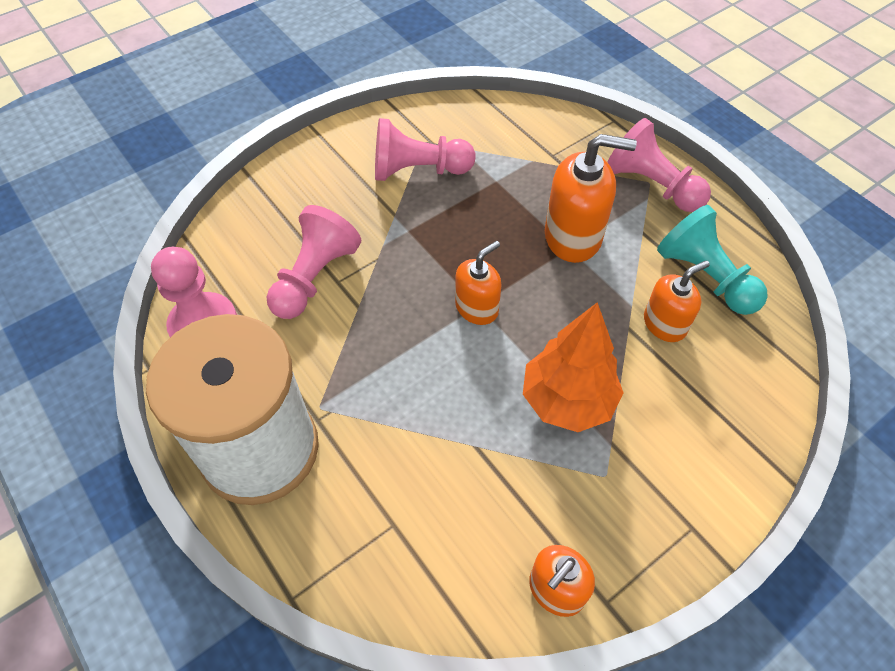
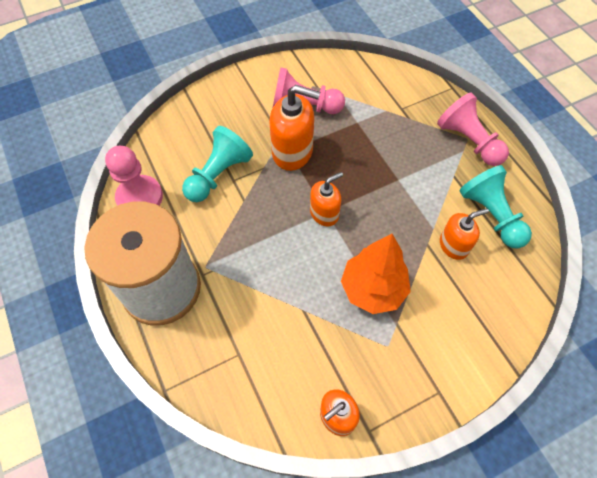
camera: 10 degrees right, 5 degrees up
pink pawn [266,205,361,319] -> turquoise pawn [182,126,253,202]
orange soap dispenser [545,134,637,263] -> orange soap dispenser moved to [270,85,320,171]

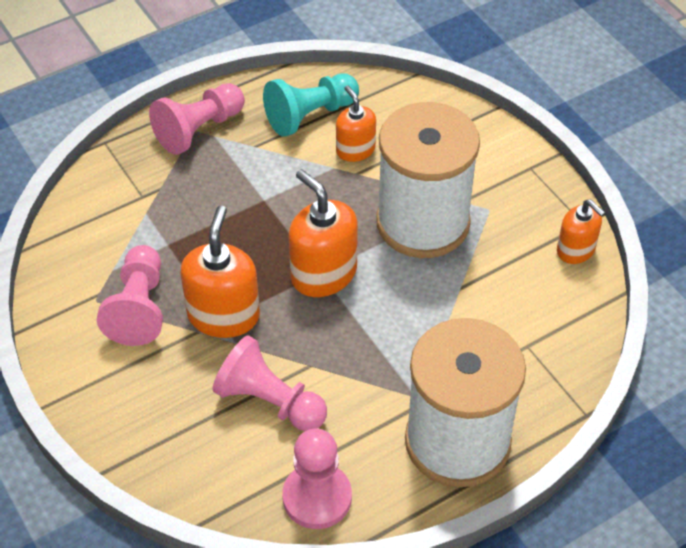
camera: 95 degrees left, 10 degrees down
turquoise pawn [182,126,253,202] -> pink pawn [212,335,327,431]
orange soap dispenser [310,172,343,226] -> orange soap dispenser [289,169,358,297], size x1.62
orange tree [341,234,411,314] -> white spool [376,102,480,258]

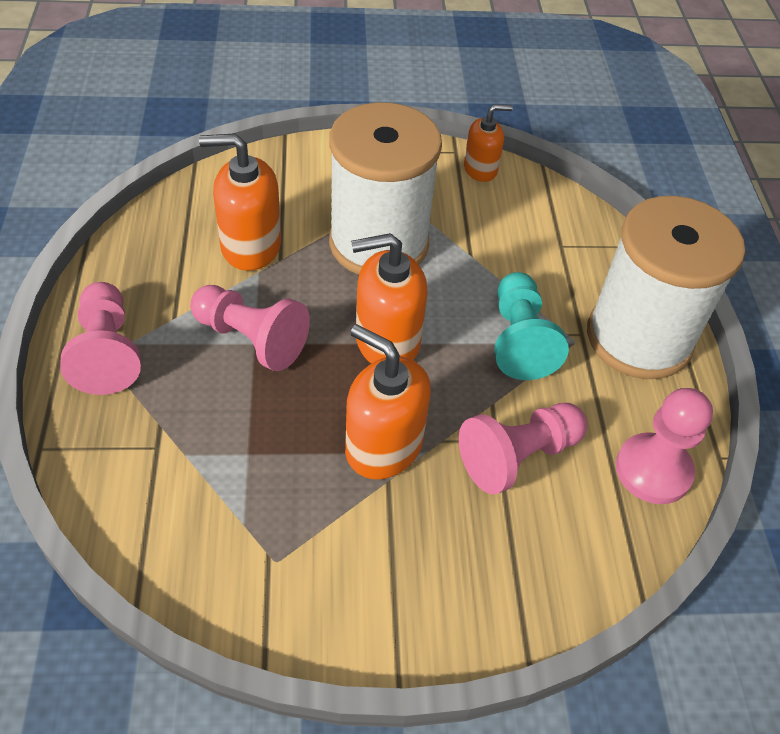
camera: 65 degrees left, 0 degrees up
pink pawn [97,245,163,346] -> pink pawn moved to [190,285,310,371]
turquoise pawn [263,74,359,137] -> turquoise pawn moved to [494,272,569,380]
orange soap dispenser [336,86,376,162] -> orange soap dispenser [199,133,281,271], size x1.62

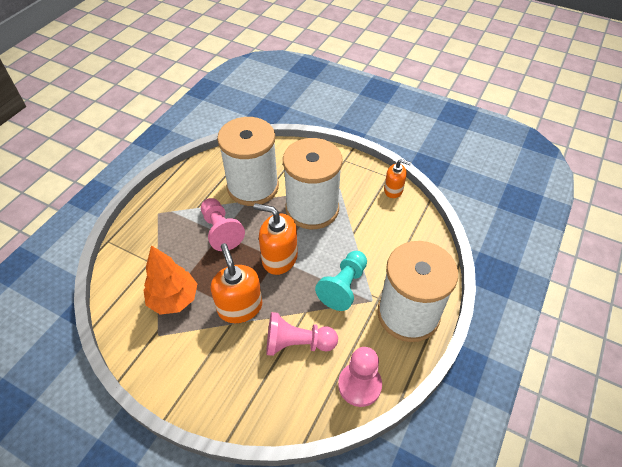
camera: 35 degrees right, 0 degrees up
pink pawn [60,282,141,395] -> none
orange soap dispenser [199,133,281,271] -> white spool [217,117,279,206]
none -> orange tree [144,245,197,315]

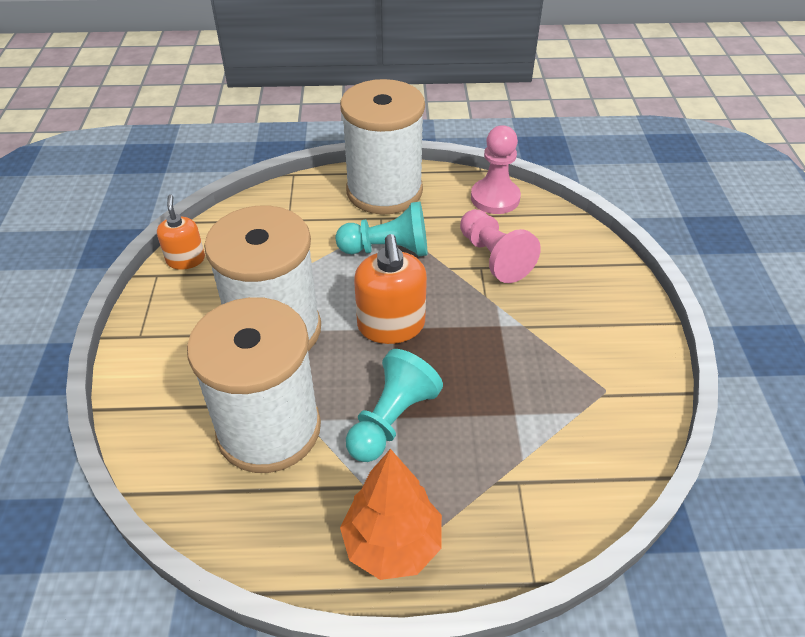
camera: 120 degrees left, 5 degrees down
orange tree [144,245,197,315] -> orange tree moved to [340,449,442,580]
pink pawn [201,198,245,251] -> turquoise pawn [346,349,443,462]
orange soap dispenser [211,243,262,323] -> none

